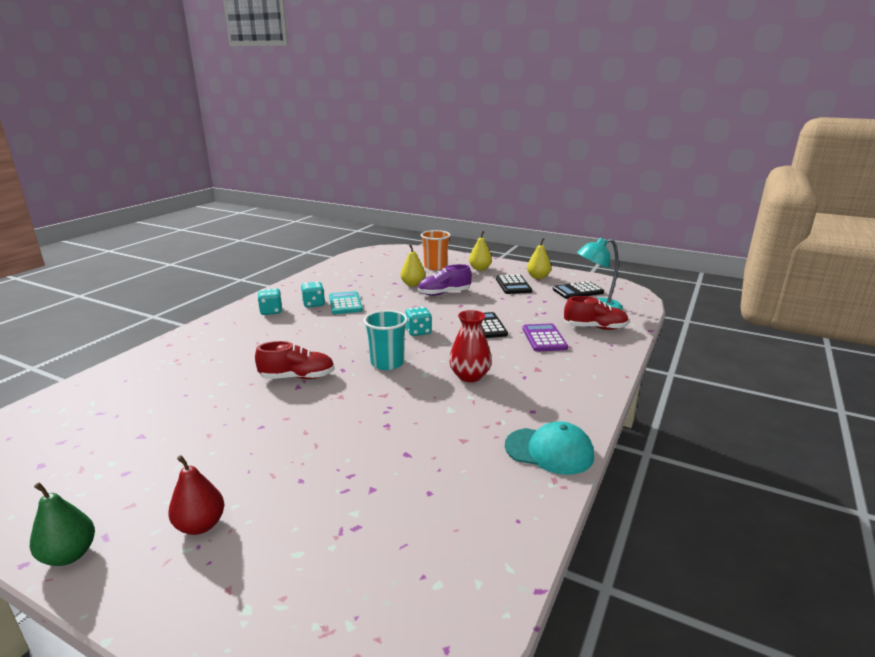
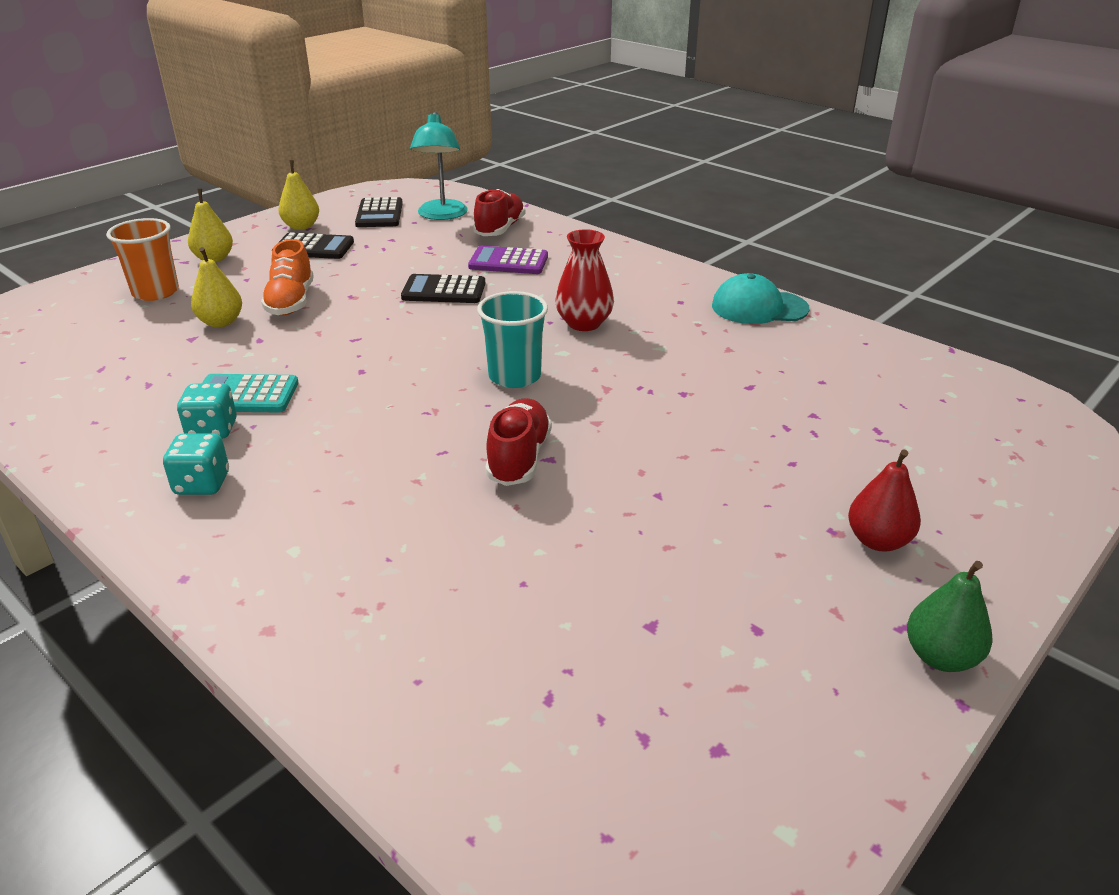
camera: 75 degrees left, 10 degrees up
turquoise dice [405,307,432,336] -> none
purple shoe [417,264,472,296] -> orange shoe [261,239,314,315]
turquoise cap [505,421,594,475] -> turquoise cap turned 120 degrees counterclockwise [712,273,809,324]

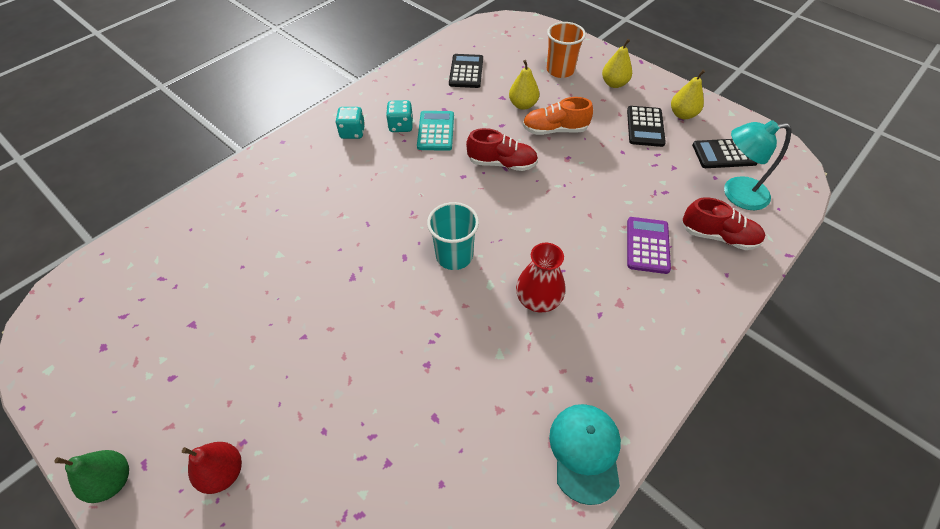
camera: 90 degrees right, 20 degrees up
black calculator [401,274,485,303] -> black calculator moved to [449,54,483,88]
red shoe [485,398,552,486] -> red shoe moved to [466,128,538,171]

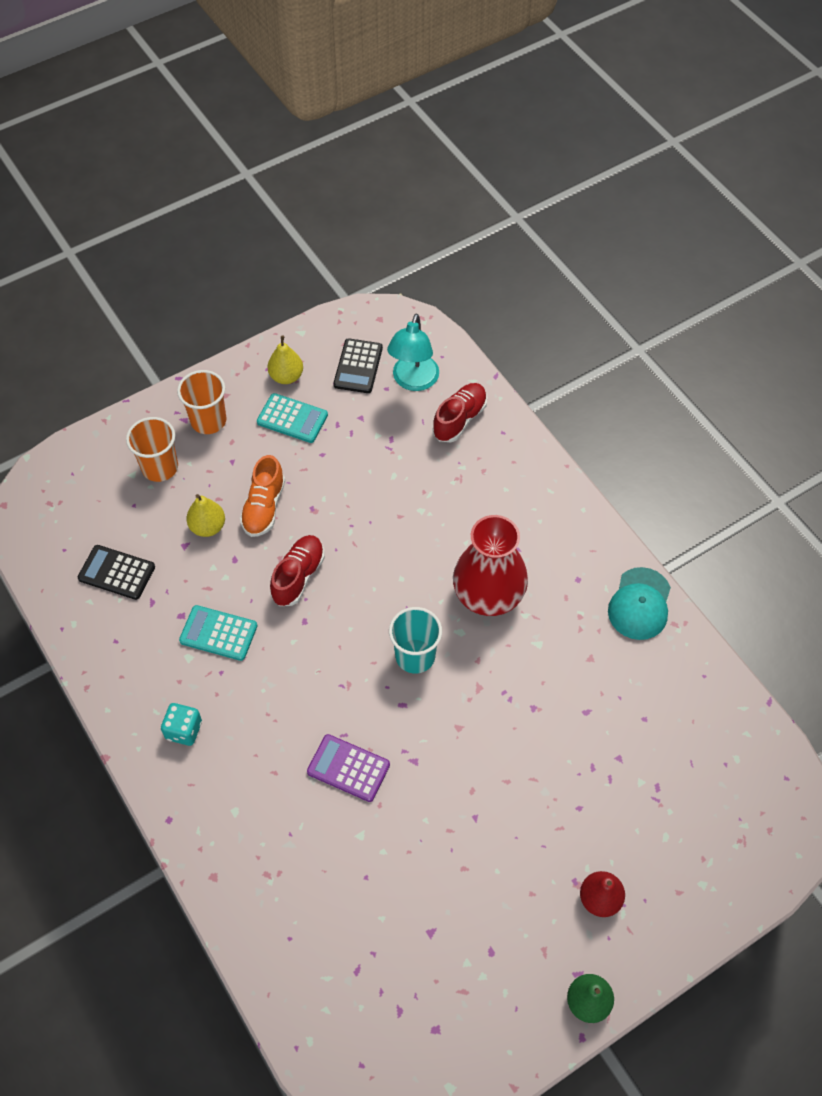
camera: 75 degrees left, 5 degrees up
turquoise dice [386,100,413,132] -> none
red vase [516,243,565,312] -> red vase [453,515,528,616], size x1.55
turquoise cap [549,404,621,505] -> turquoise cap turned 90 degrees counterclockwise [608,567,671,640]
yellow pear [602,39,632,88] -> orange cup [177,370,227,434]
black calculator [627,106,666,147] -> turquoise calculator [257,393,328,443]
purple calculator [627,217,671,274] -> purple calculator moved to [307,734,390,802]

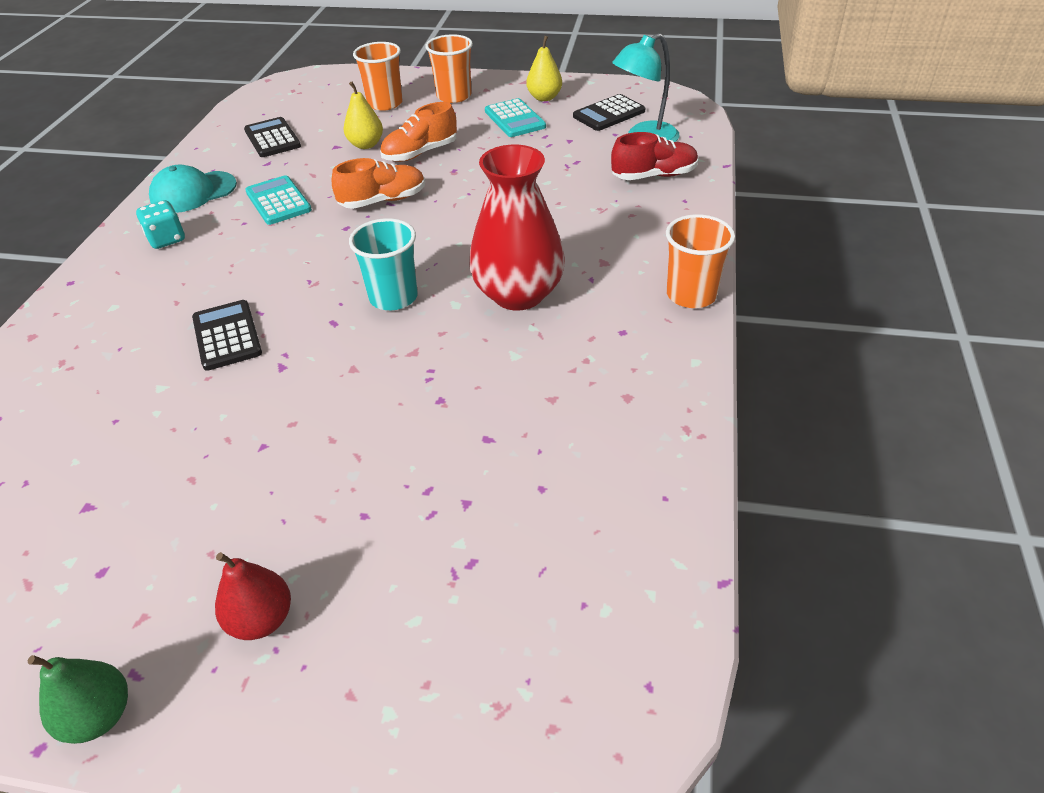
camera: 45 degrees right, 15 degrees down
red shoe [270,535,325,606] -> orange shoe [332,158,425,209]
purple calculator [307,734,390,802] -> black calculator [192,300,262,371]
turquoise cap [608,567,671,640] -> turquoise cap moved to [149,165,237,213]
none -> orange cup [666,214,735,308]

